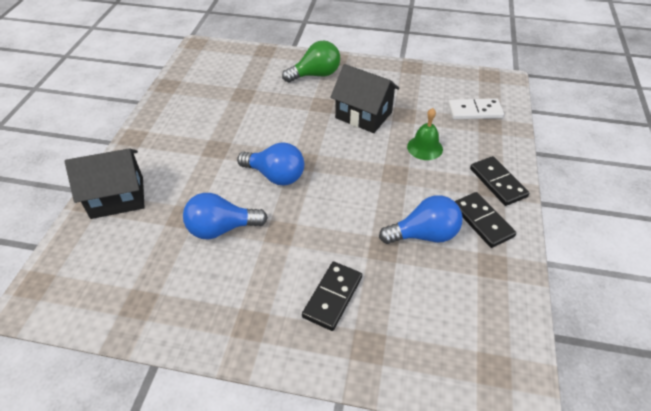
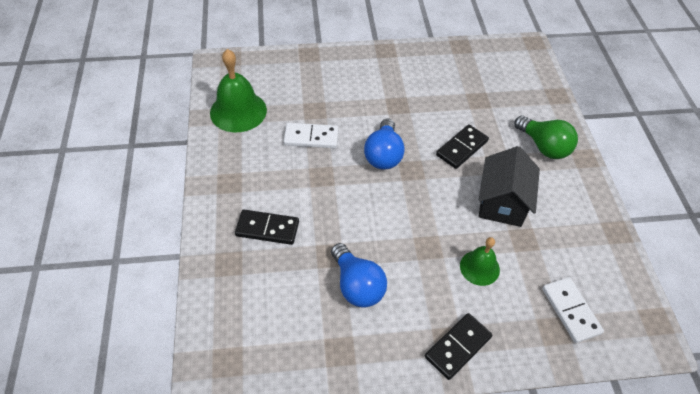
camera: 70 degrees right, 5 degrees up
black house [65,148,145,219] -> none
blue light bulb [183,193,268,240] -> white domino [284,123,339,148]
black domino [455,192,516,248] -> black domino moved to [436,124,489,169]
none -> green bell [210,49,267,132]

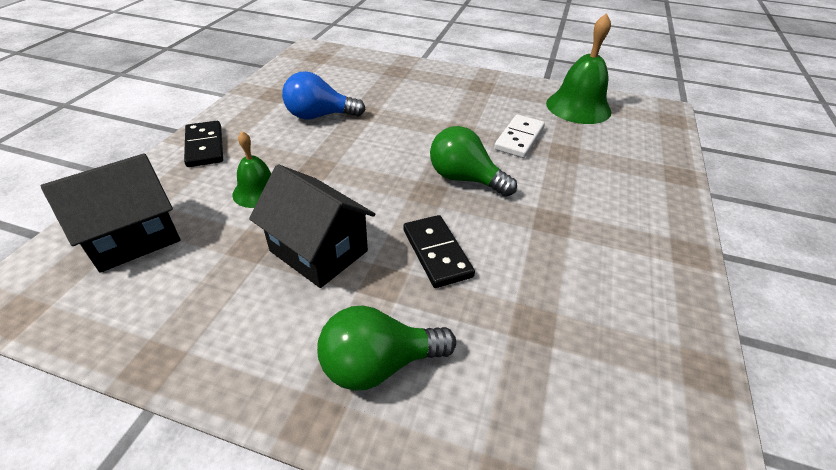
camera: 115 degrees right, 10 degrees down
black domino [235,210,299,245] -> none
blue light bulb [364,118,405,170] -> green light bulb [430,126,517,197]
white domino [542,277,604,343] -> black house [41,153,180,273]

